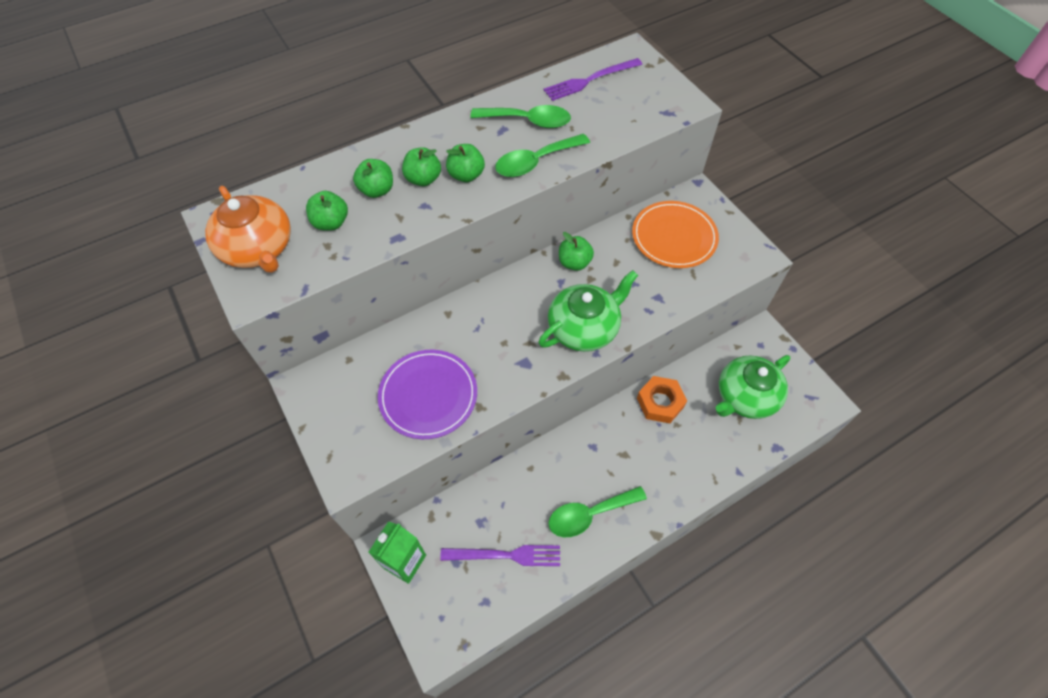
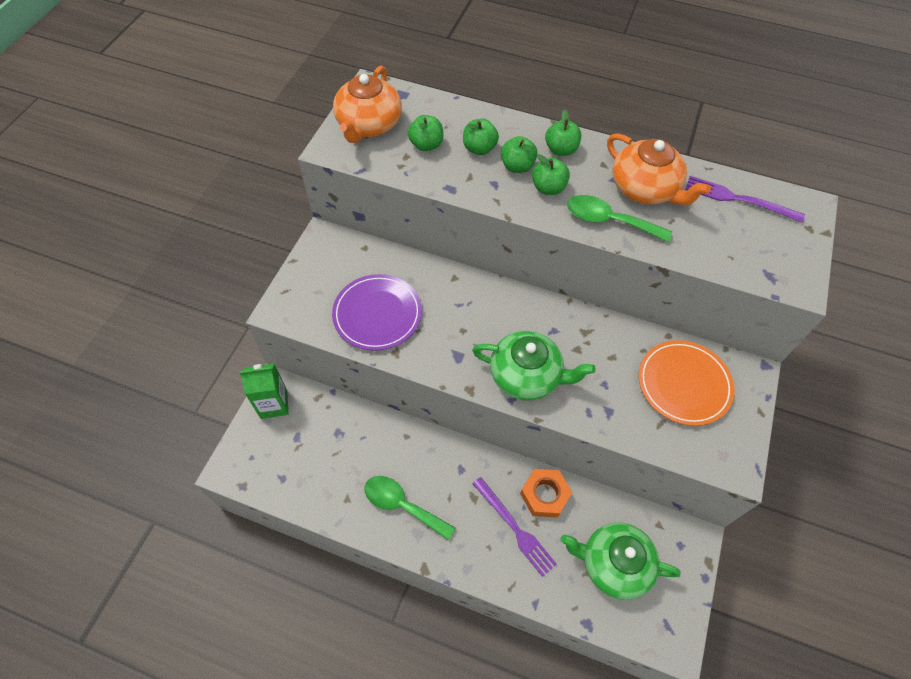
camera: 50 degrees right, 0 degrees up
purple fork [440,545,560,566] -> purple fork moved to [472,477,557,577]
green spoon [470,105,571,128] -> orange teapot [607,133,711,205]
green apple [559,232,594,271] -> green apple moved to [545,110,581,156]

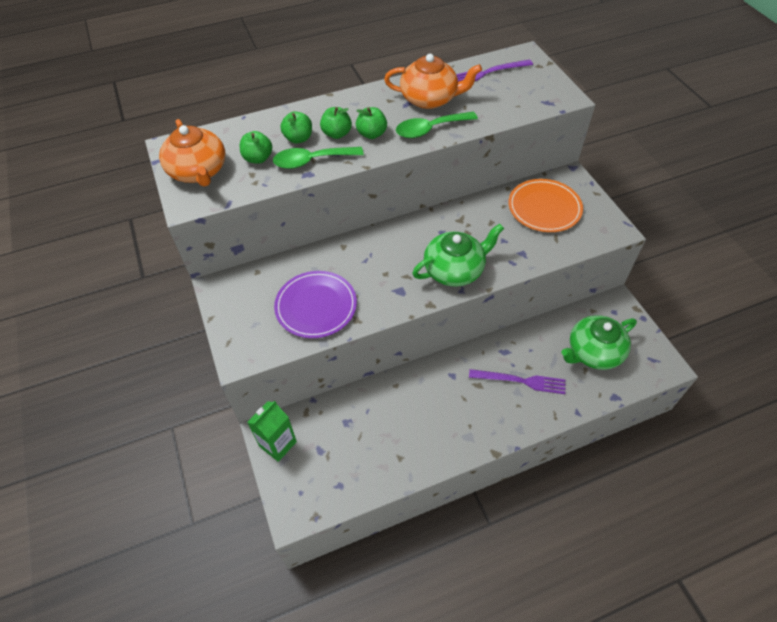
camera: 40 degrees left, 5 degrees down
green spoon [365,476,455,540] -> green spoon moved to [273,147,364,169]
orange nut [520,469,572,518] -> none
green apple [545,110,581,156] -> none

